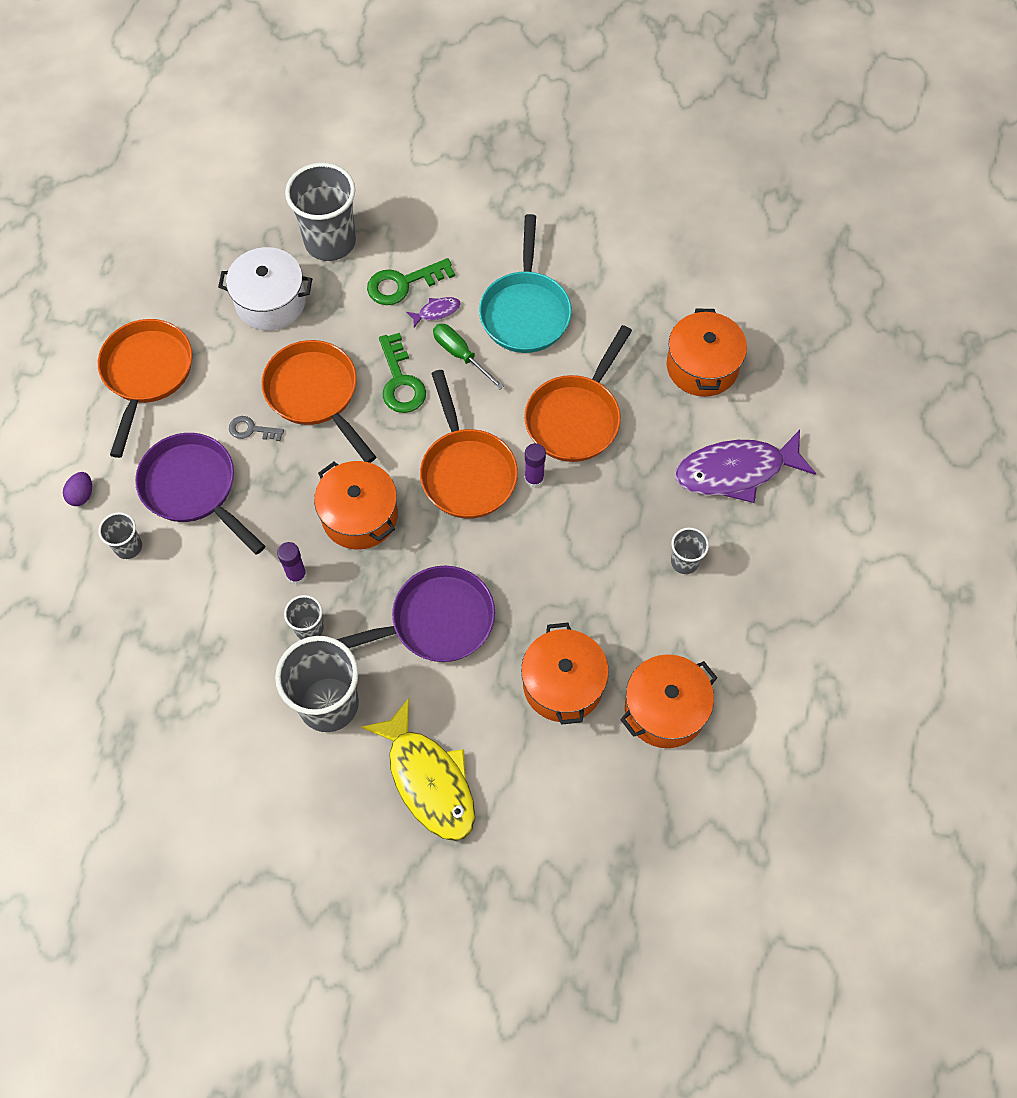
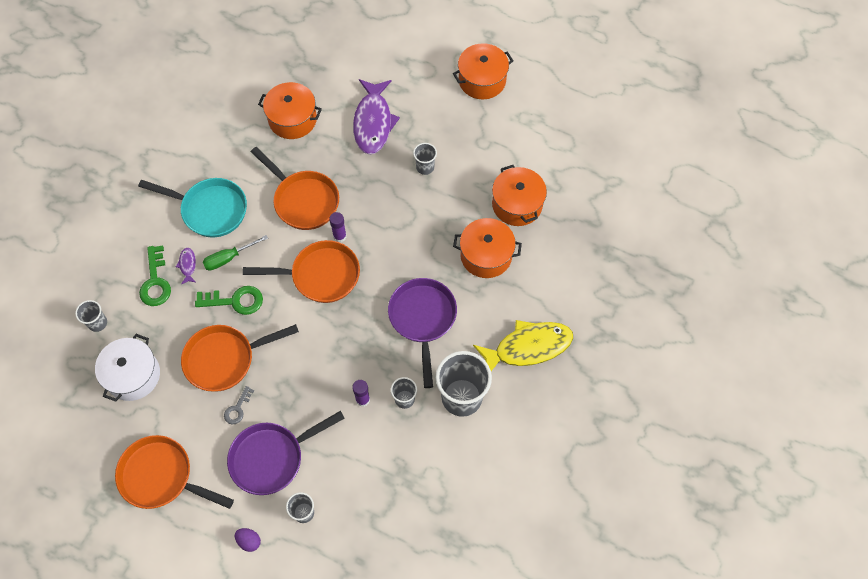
camera: 75 degrees left, 0 degrees up
grey cup [285,163,356,261] -> grey cup [75,300,107,332], size x0.49
orange pot [314,461,398,550] -> orange pot moved to [453,43,513,99]

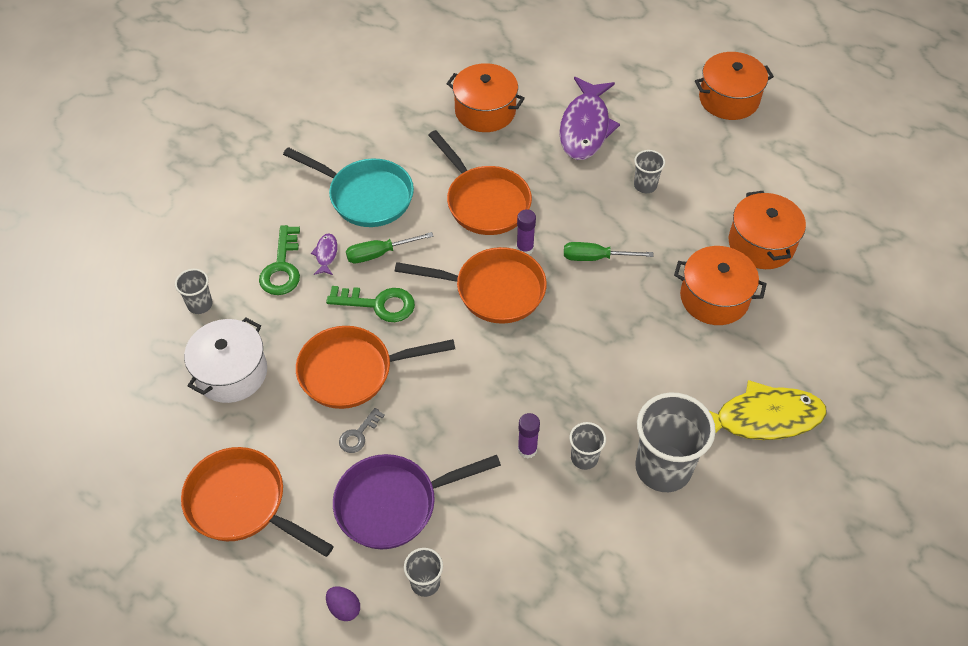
camera: 10 degrees right, 10 degrees down
purple pan [388,278,457,388] -> none
none -> green screwdriver [564,242,654,261]

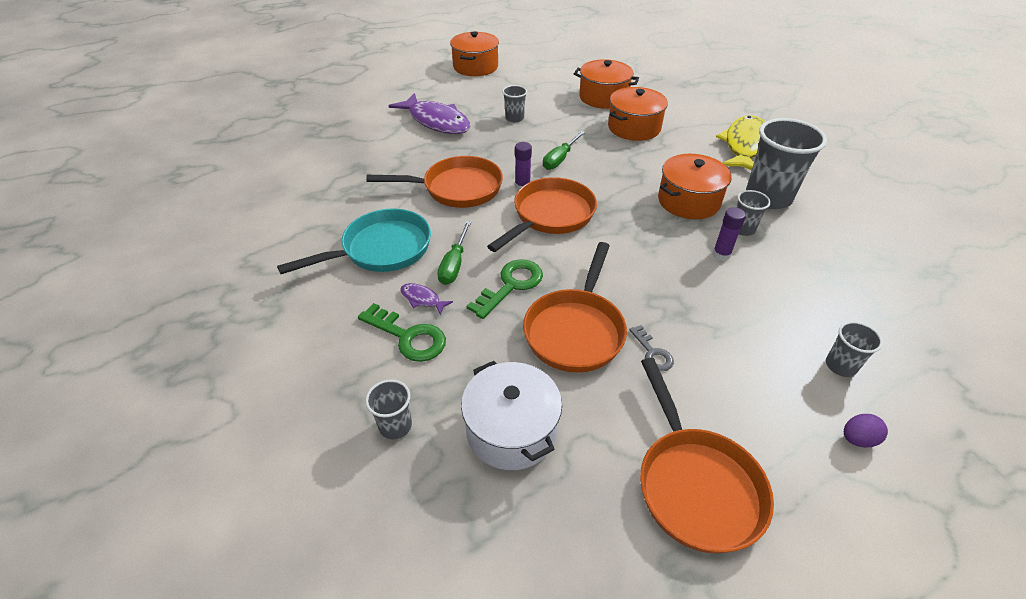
camera: 60 degrees left, 10 degrees down
orange pan [181,447,334,557] -> orange pan turned 75 degrees counterclockwise [640,358,774,554]
purple pan [333,454,501,549] -> none
orange pot [447,63,525,132] -> orange pot moved to [658,154,732,219]

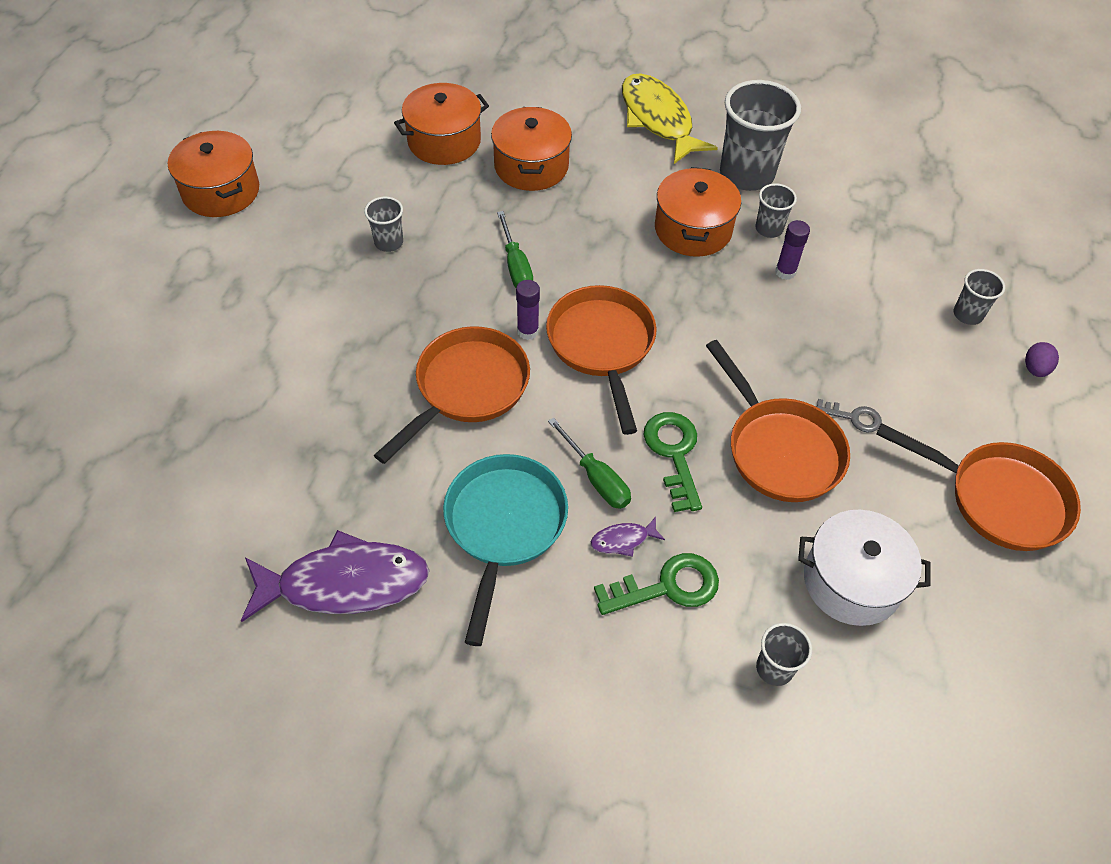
camera: 50 degrees left, 10 degrees up
purple fish [389,93,470,134] -> purple fish moved to [241,530,430,622]

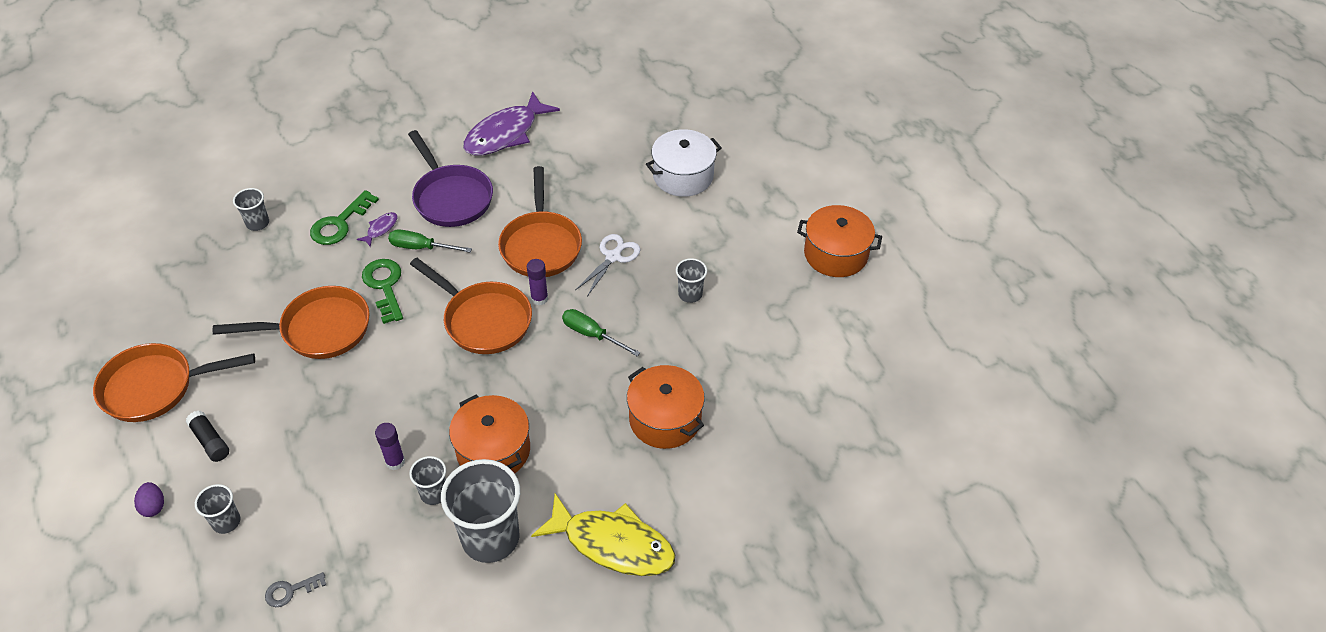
camera: 140 degrees right, 5 degrees down
orange pot [394,83,489,165] -> none
turquoise pan [443,454,568,646] -> purple pan [408,130,493,227]
green key [644,412,702,512] -> green key turned 150 degrees counterclockwise [362,259,403,324]
orange pan [706,340,850,502] -> orange pan turned 150 degrees clockwise [212,286,370,359]
white pot [798,510,931,626] -> white pot moved to [646,129,722,197]
grey key [816,399,882,433] -> grey key moved to [265,572,326,607]
none -> black glue stick [186,411,229,462]
none -> white scissors [575,234,640,296]

